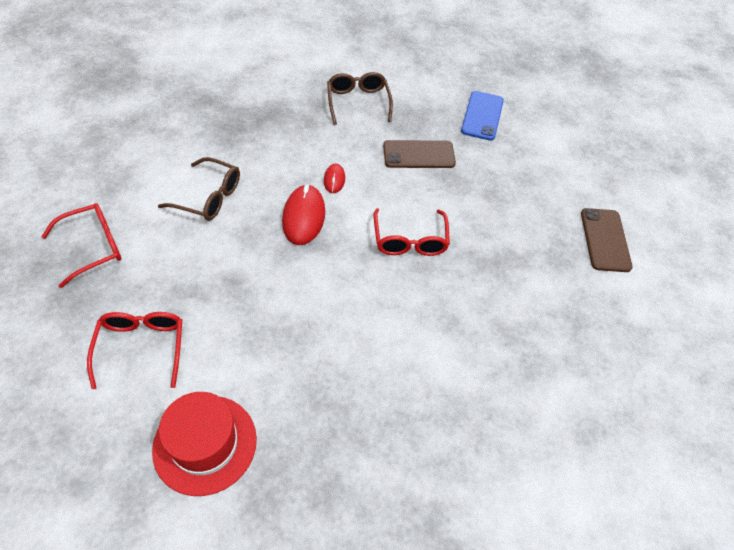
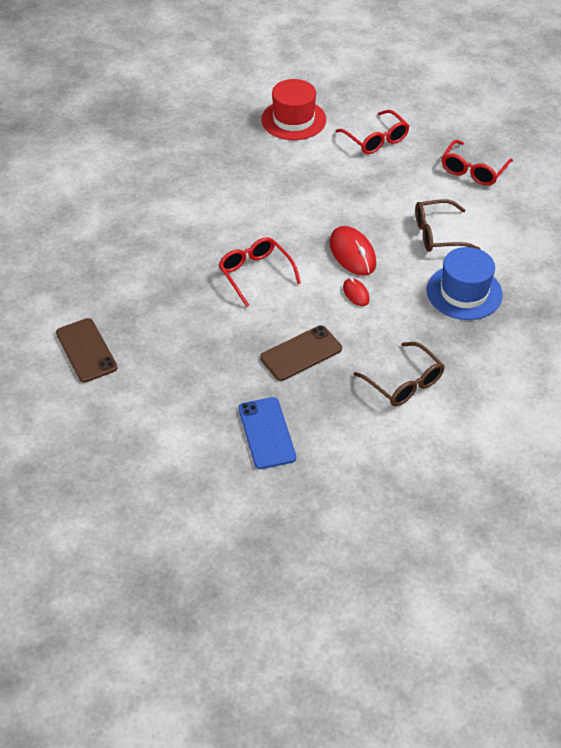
camera: 155 degrees right, 5 degrees down
none -> blue hat [427,247,503,320]

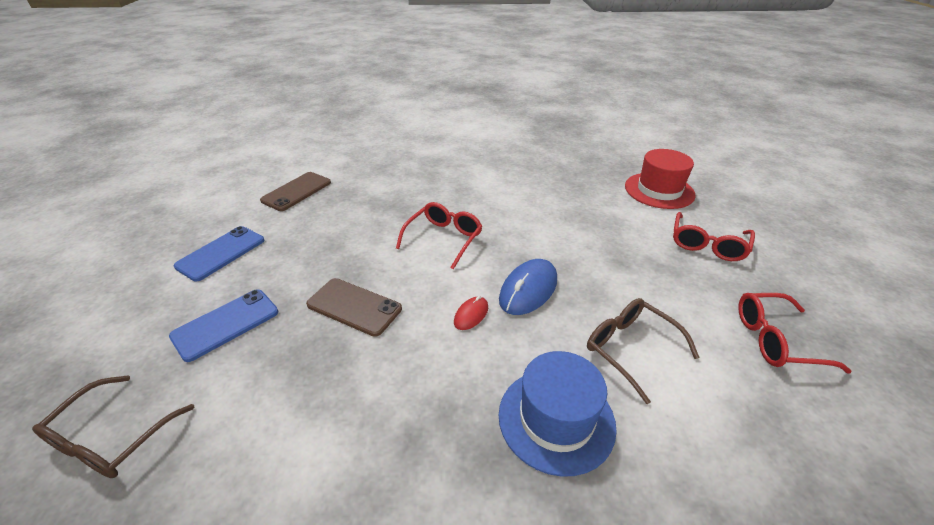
camera: 60 degrees right, 10 degrees down
red mouse [330,226,376,276] -> blue mouse [499,259,557,315]
brown glasses [353,342,445,406] -> brown glasses moved to [32,375,195,478]
none -> blue phone [174,226,264,281]

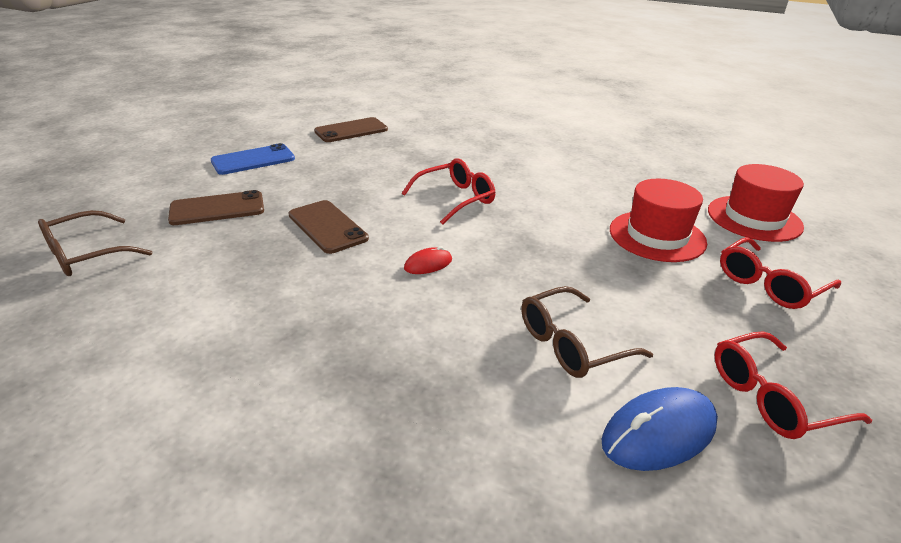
camera: 25 degrees right, 5 degrees down
blue phone [169,289,278,362] -> brown phone [168,190,264,225]
blue mouse [499,259,557,315] -> blue mouse moved to [602,387,718,471]
blue hat [499,351,617,477] -> none
brown glasses [587,298,700,404] -> brown glasses turned 105 degrees counterclockwise [522,286,653,378]
red glasses [738,293,852,374] -> red glasses turned 45 degrees counterclockwise [715,331,872,439]
none -> red hat [610,179,707,262]

